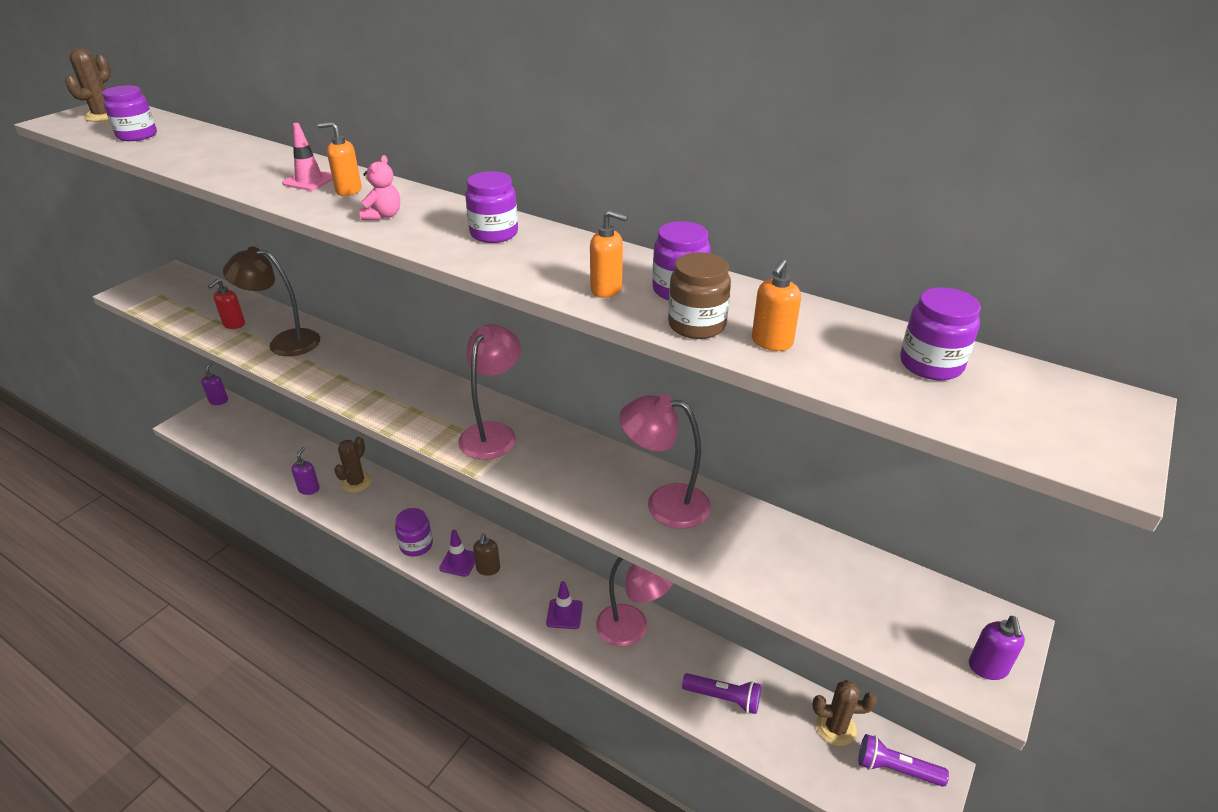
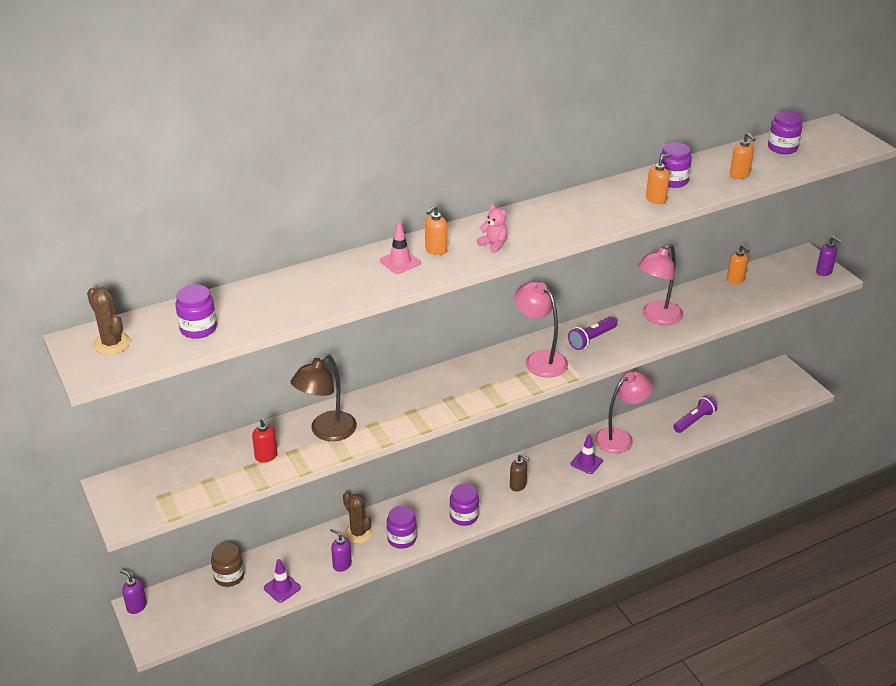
camera: 60 degrees left, 0 degrees up
purple traffic cone [439,530,475,577] -> purple traffic cone moved to [264,559,301,603]
purple jar [465,171,518,243] -> purple jar moved to [387,506,417,549]
brown jar [668,252,731,339] -> brown jar moved to [211,542,244,587]
brown cactus [812,680,877,746] -> none
purple flashlight [859,734,949,787] -> purple flashlight moved to [568,317,617,350]
none -> orange soap dispenser [727,245,750,284]

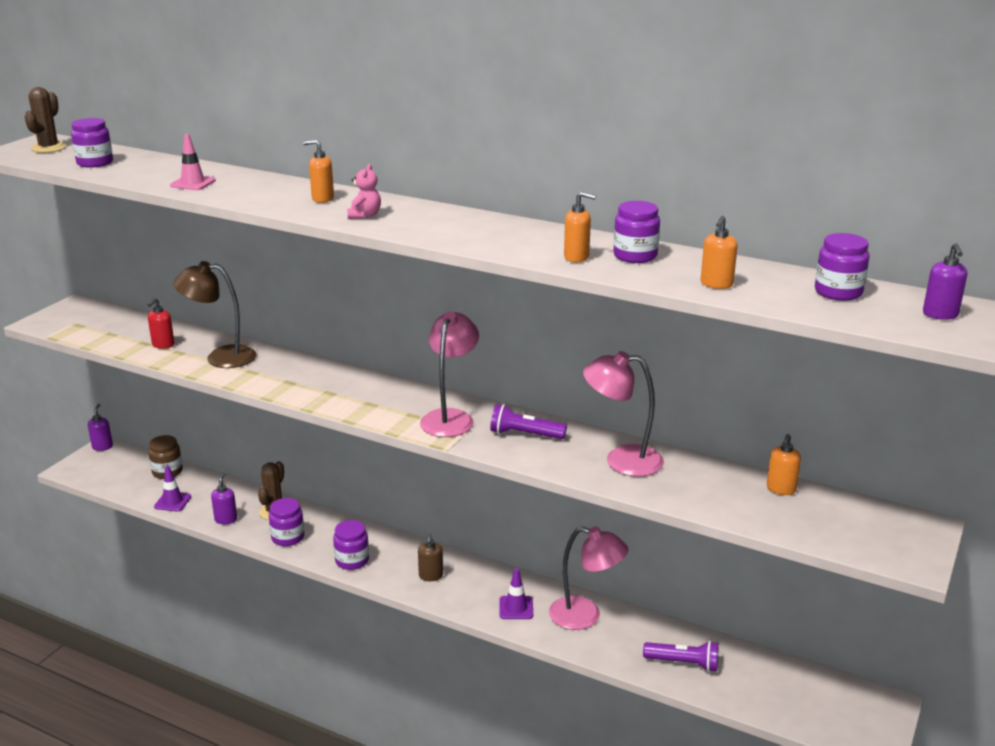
camera: 55 degrees right, 10 degrees down
pink traffic cone [380,222,421,274] -> pink traffic cone moved to [170,134,216,190]
purple soap dispenser [816,236,842,276] -> purple soap dispenser moved to [923,243,967,320]

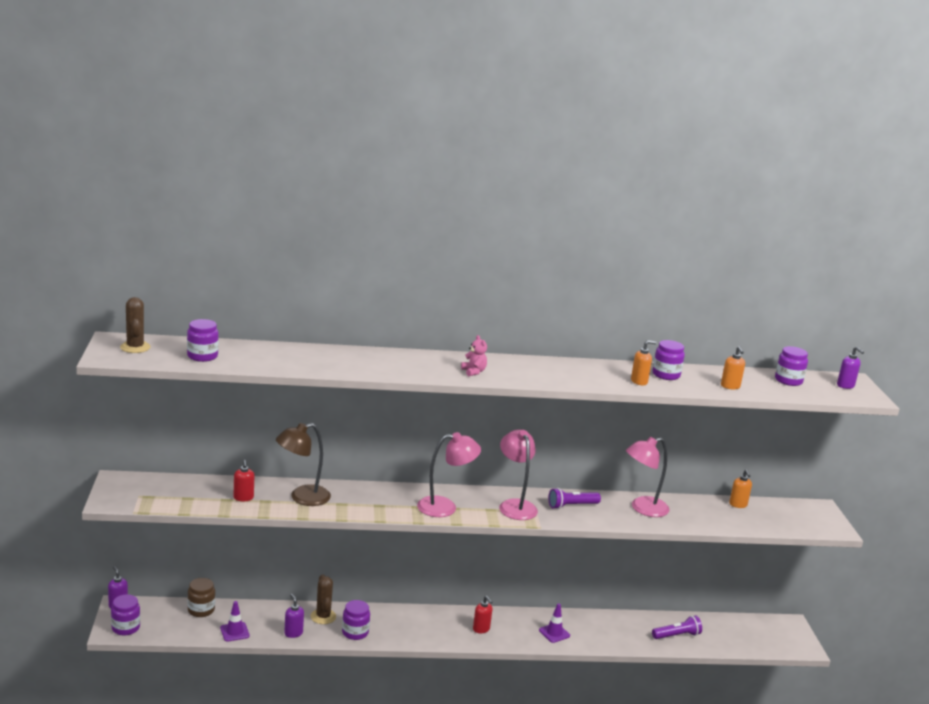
camera: 35 degrees left, 5 degrees down
pink traffic cone [170,134,216,190] -> none
orange soap dispenser [303,139,334,203] -> none
purple jar [333,520,369,570] -> purple jar moved to [111,594,140,636]
brown soap dispenser [418,533,443,581] -> red soap dispenser [473,596,492,633]
pink lamp [549,526,628,630] -> pink lamp moved to [417,432,481,517]

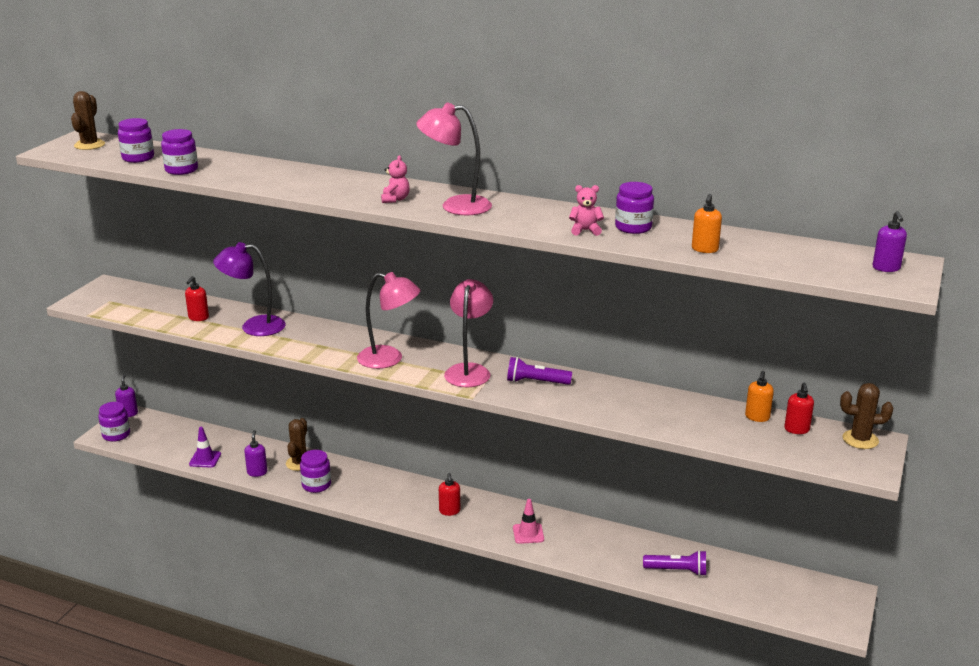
camera: 30 degrees right, 5 degrees up
brown jar [187,578,215,617] -> none
brown lamp [276,423,331,506] -> purple lamp [213,242,286,336]
purple traffic cone [539,603,570,643] -> pink traffic cone [513,499,544,544]
pink lamp [626,437,670,517] -> pink lamp moved to [416,103,492,215]
orange soap dispenser [631,340,657,385] -> pink teddy bear [569,185,604,236]
purple jar [775,346,808,386] -> purple jar moved to [161,129,198,175]
none -> red soap dispenser [784,383,814,434]
none -> brown cactus [840,383,893,449]

